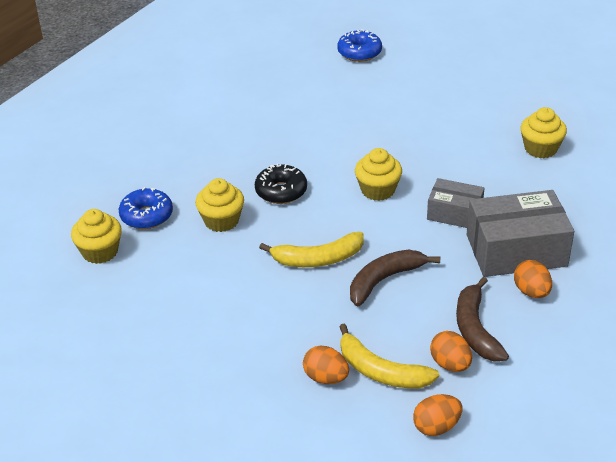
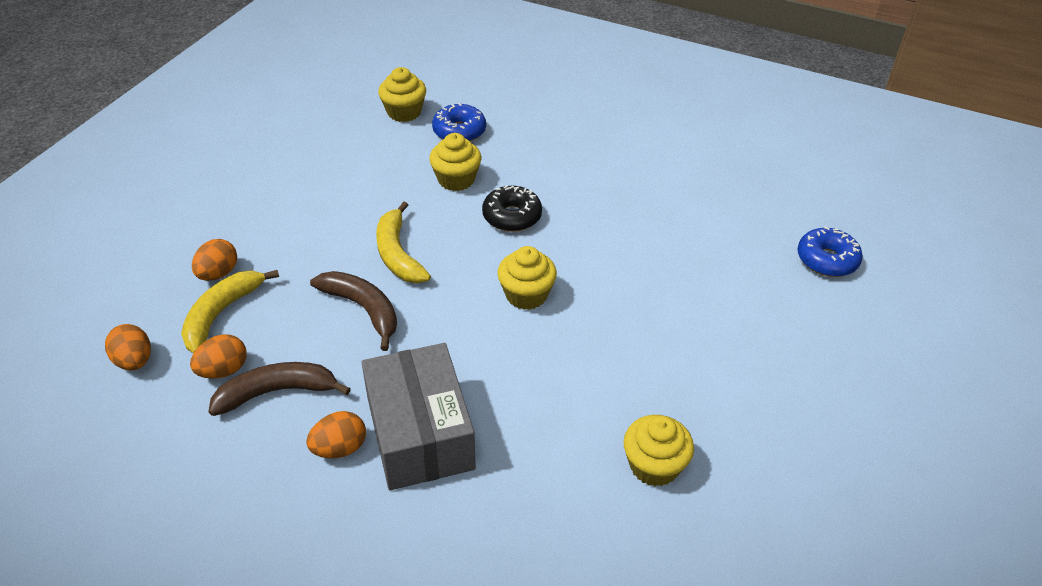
camera: 80 degrees right, 5 degrees up
grey box [427,178,485,228] -> none

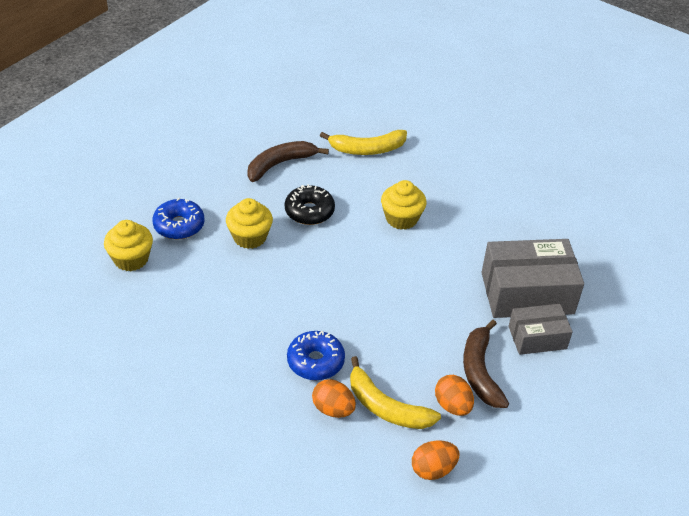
camera: 80 degrees left, 0 degrees up
orange egg [306,411,366,458] -> grey box [508,304,573,355]
brown banana [310,271,397,351] -> brown banana moved to [247,141,329,182]
yellow banana [376,201,431,283] -> yellow banana moved to [320,130,407,155]
yellow cupcake [624,415,694,486] -> none
blue donut [798,227,863,277] -> blue donut moved to [287,331,345,380]

